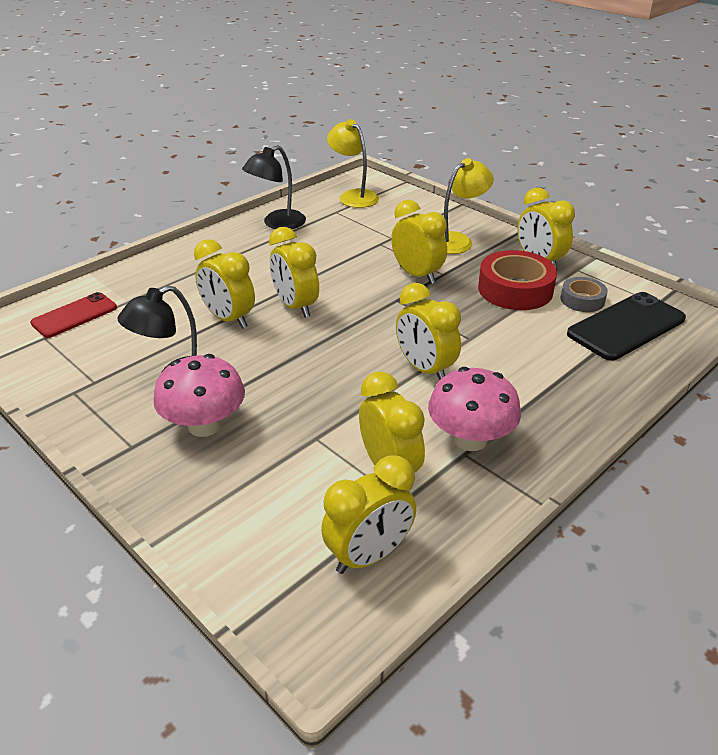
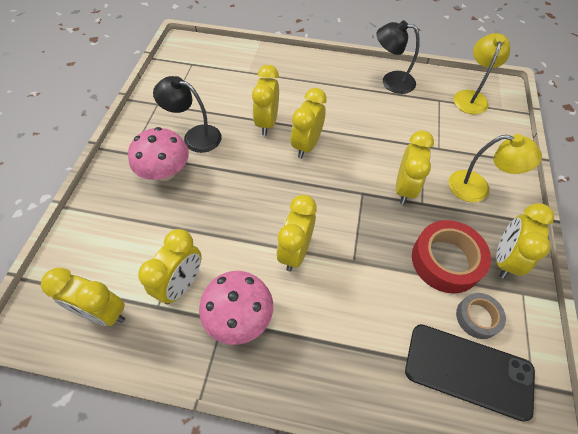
camera: 55 degrees right, 20 degrees up
red phone [30,292,117,338] -> none

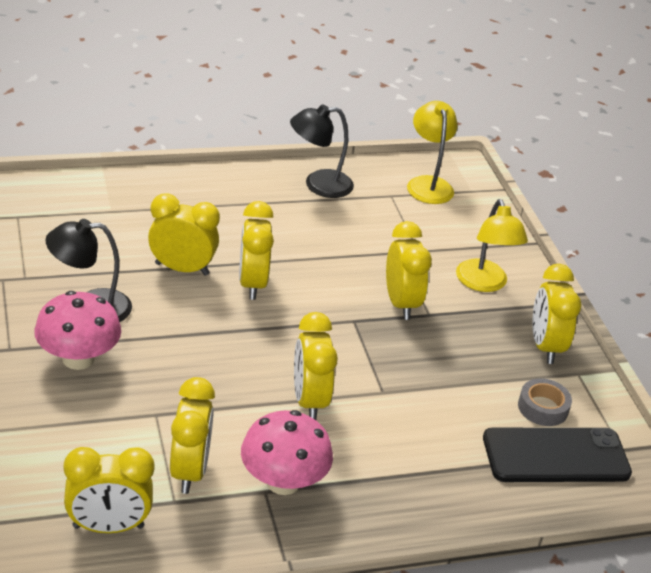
camera: 30 degrees left, 20 degrees down
yellow clock [252,65,279,136] -> yellow clock turned 120 degrees clockwise [148,193,220,276]
red tape [412,220,491,293] -> none
yellow lamp [449,134,542,202] -> yellow lamp turned 90 degrees clockwise [456,199,528,292]

